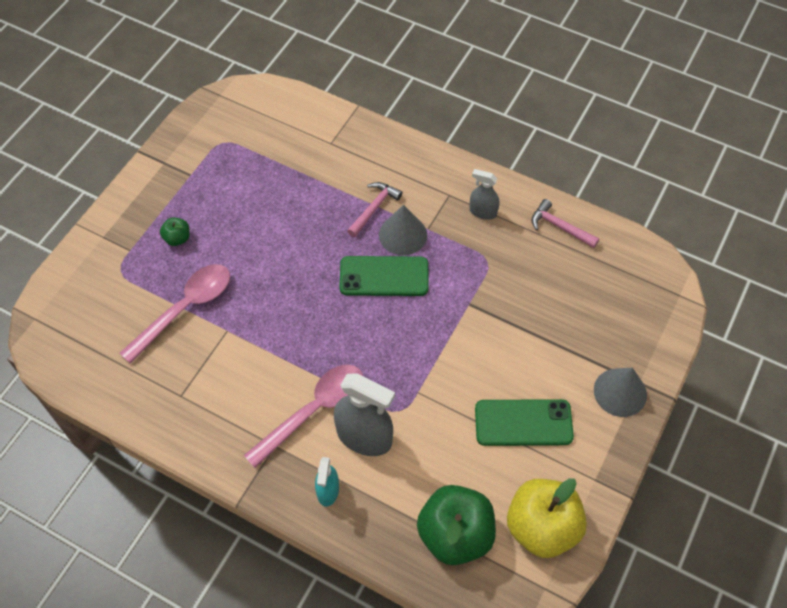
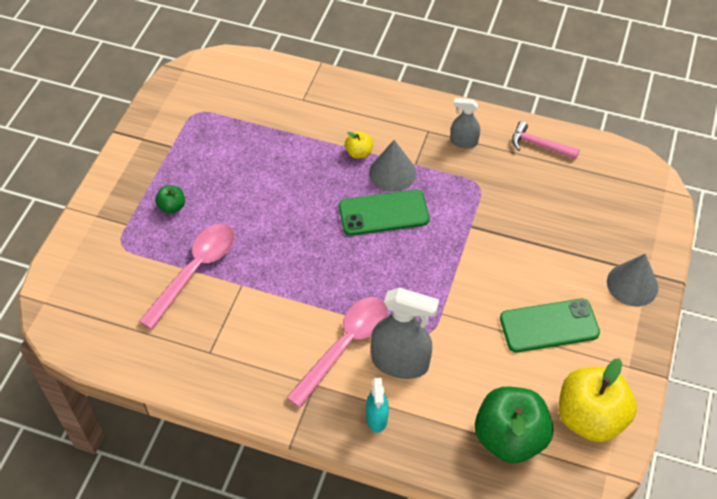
camera: 10 degrees left, 5 degrees down
pink hammer [347,182,403,237] -> yellow apple [345,131,373,158]

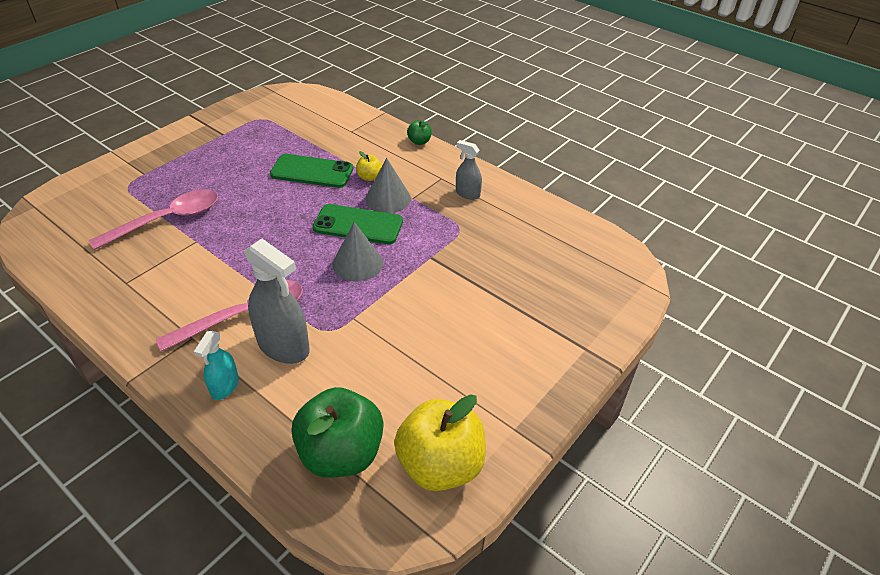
camera: 20 degrees right, 10 degrees down
green apple [155,185,185,214] -> green apple moved to [407,120,432,145]
green phone [500,299,600,352] -> green phone moved to [270,154,353,188]
pink hammer [512,121,580,160] -> none
grey cone [607,254,658,307] -> grey cone moved to [332,222,383,281]

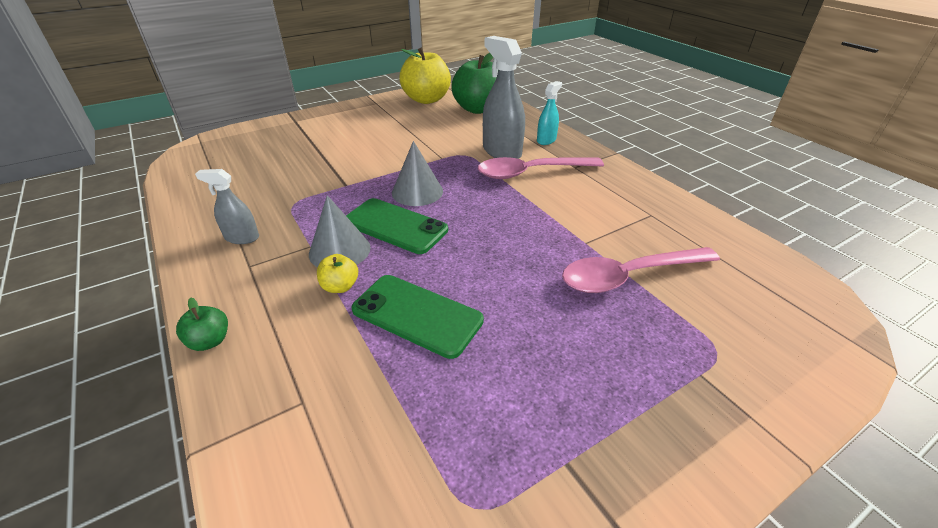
camera: 160 degrees left, 5 degrees down
grey spray bottle [456,140,482,200] -> grey spray bottle turned 135 degrees clockwise [195,169,259,244]

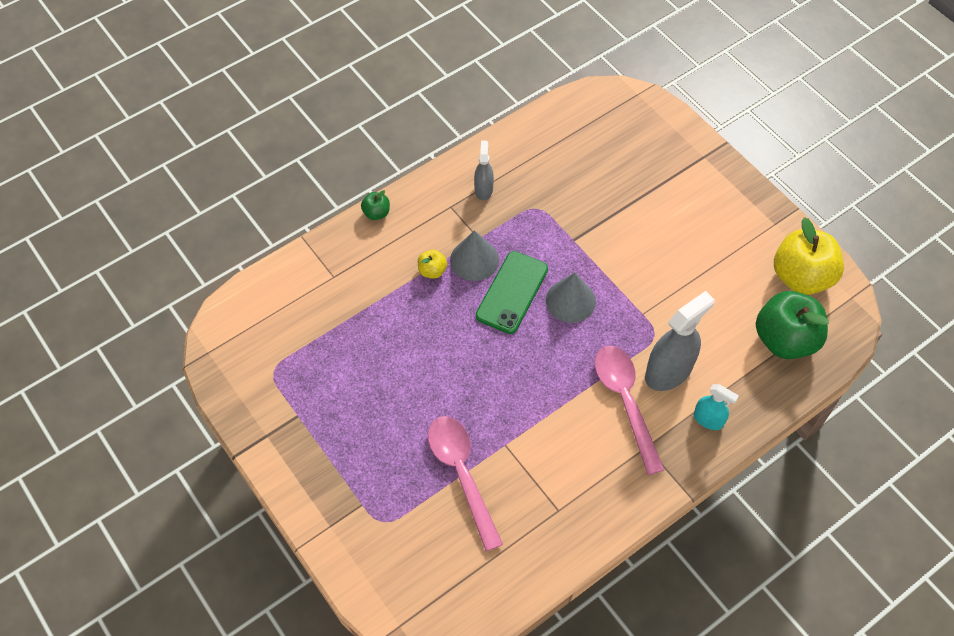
camera: 85 degrees right, 20 degrees up
green phone [351,275,484,359] -> none

